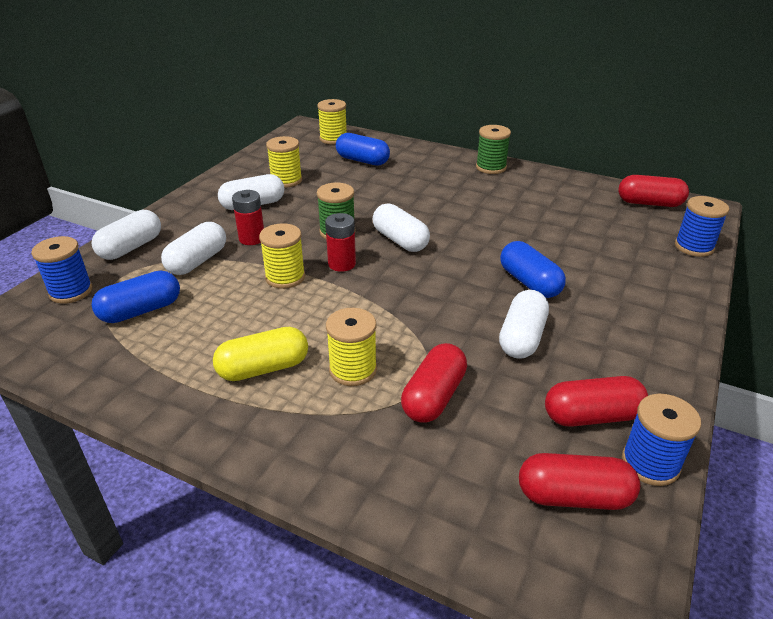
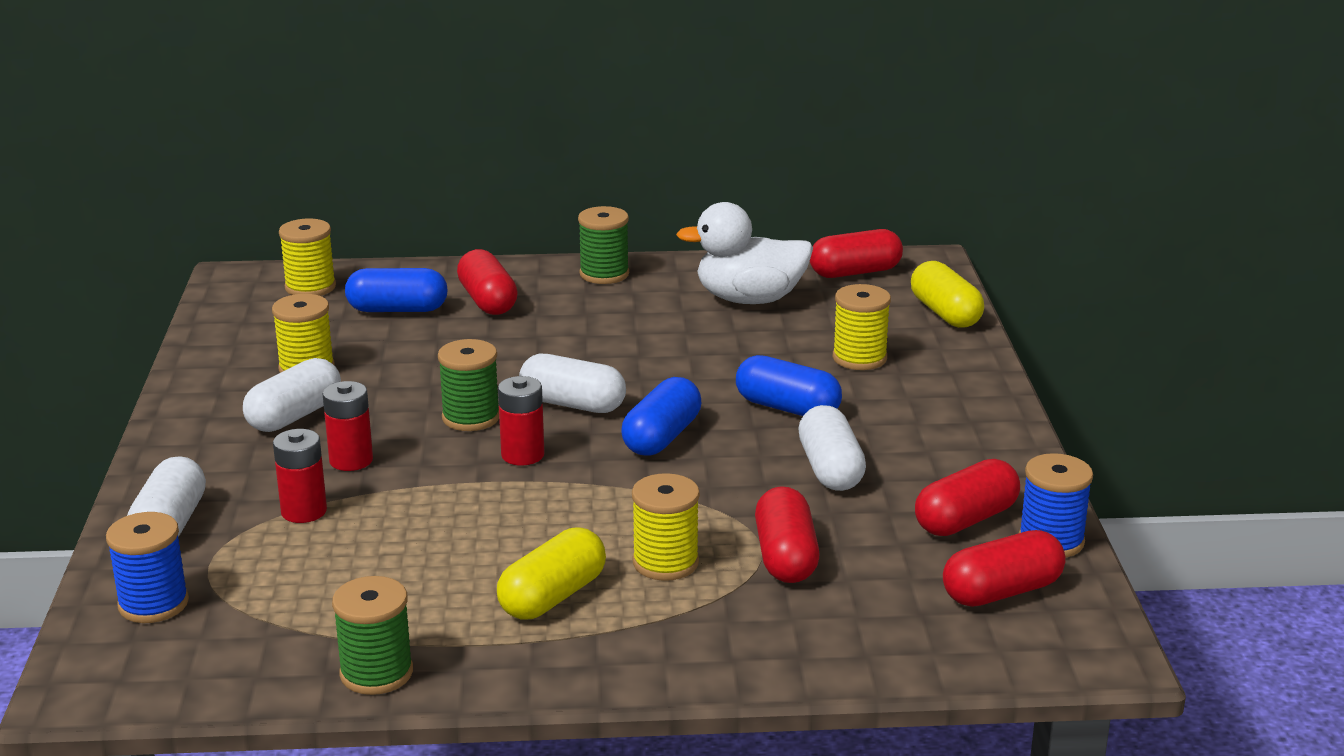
camera: 30 degrees left, 10 degrees down
blue capsule [92,271,180,323] -> blue capsule moved to [621,377,701,456]
white capsule [161,222,226,275] -> red battery [273,429,327,523]
yellow spool [259,223,305,289] -> yellow spool moved to [833,284,891,370]
blue spool [675,196,729,257] -> yellow capsule [911,261,984,328]
none -> green spool [332,576,413,695]
none -> red capsule [457,249,518,315]
none -> white duck [676,202,813,304]

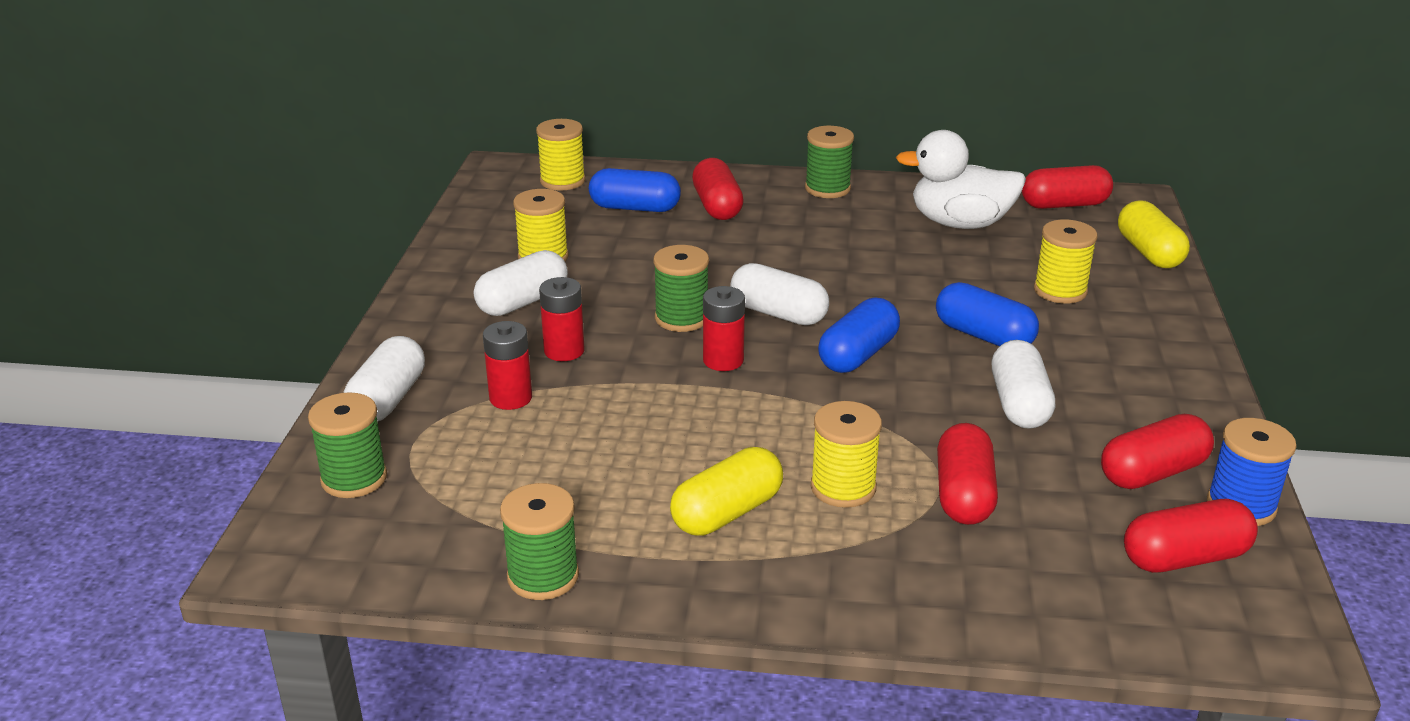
camera: 10 degrees right, 5 degrees up
blue spool [106,512,189,623] -> green spool [308,392,387,498]

